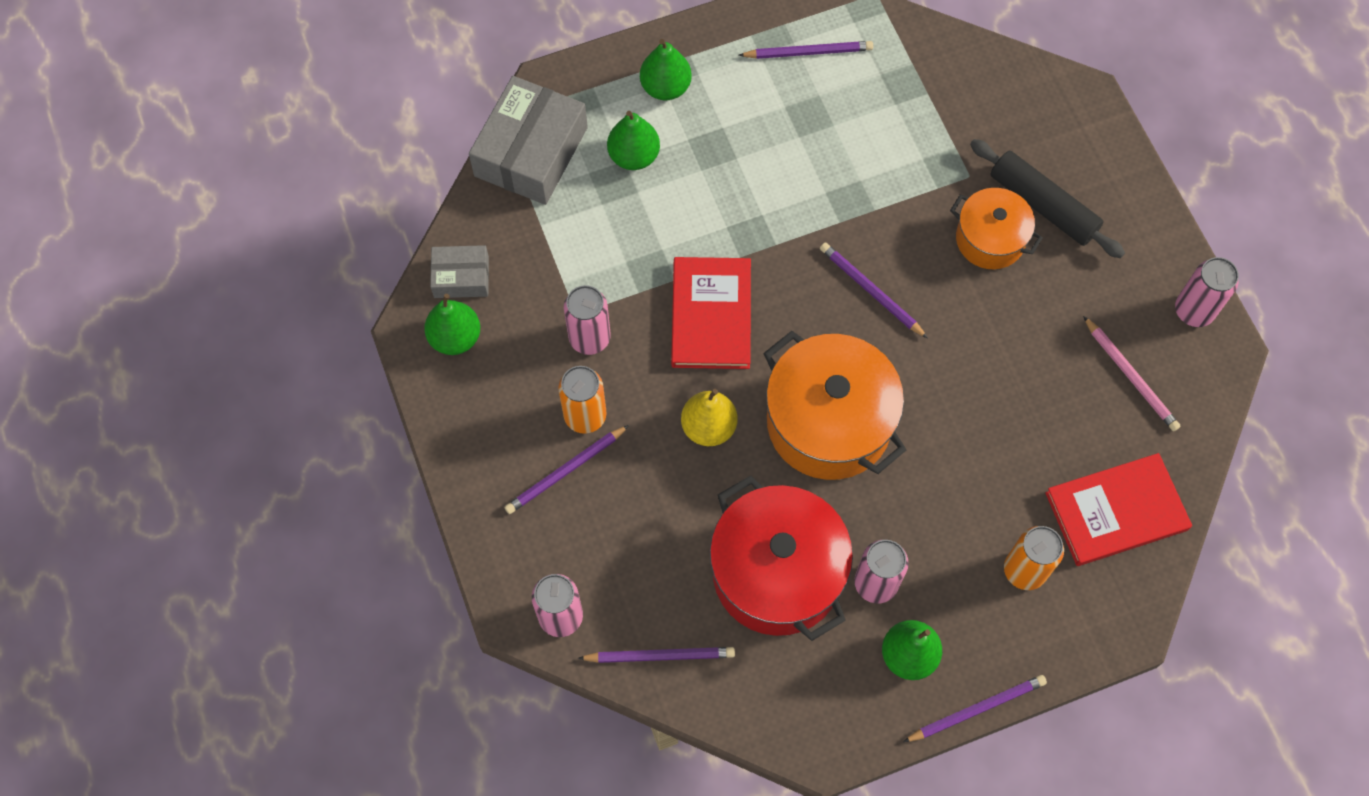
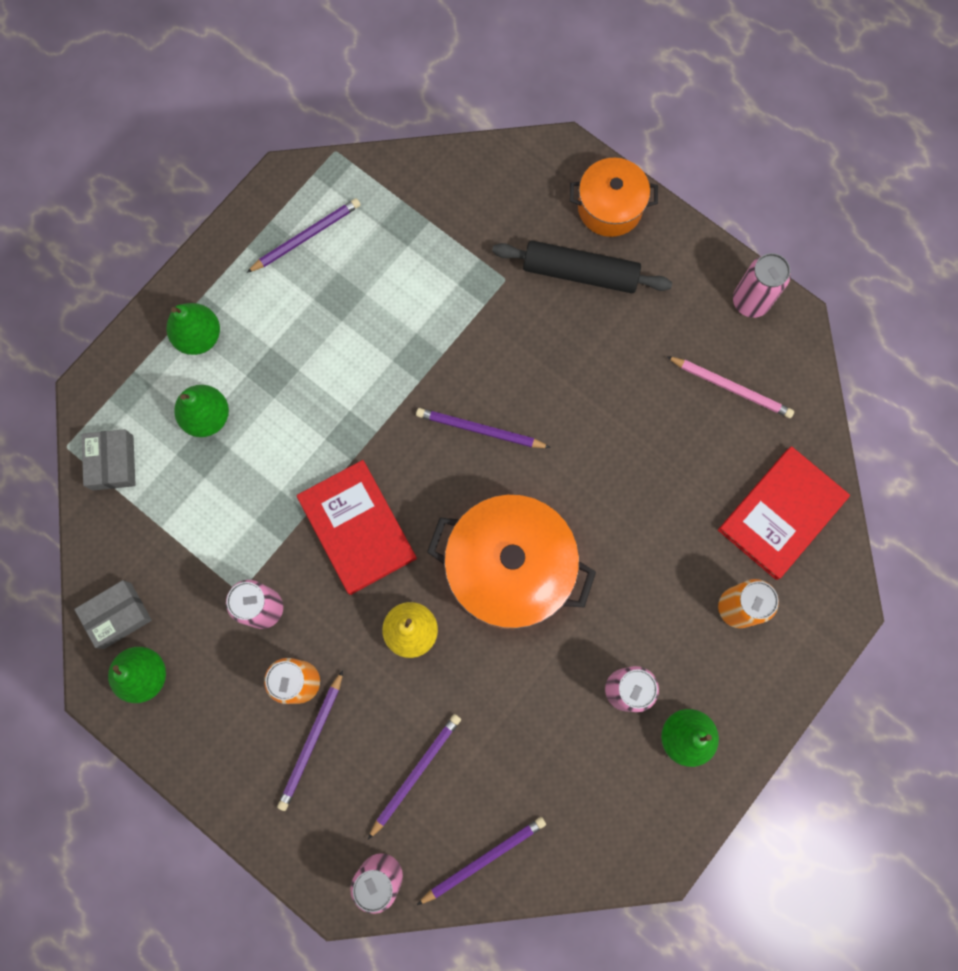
camera: 30 degrees left, 10 degrees up
grey box [469,76,588,205] -> grey box [82,429,136,491], size x0.54
red pot [710,475,853,641] -> none
purple pencil [903,675,1047,742] -> purple pencil moved to [368,714,461,839]
orange pot [950,188,1043,269] -> orange pot moved to [570,158,658,237]

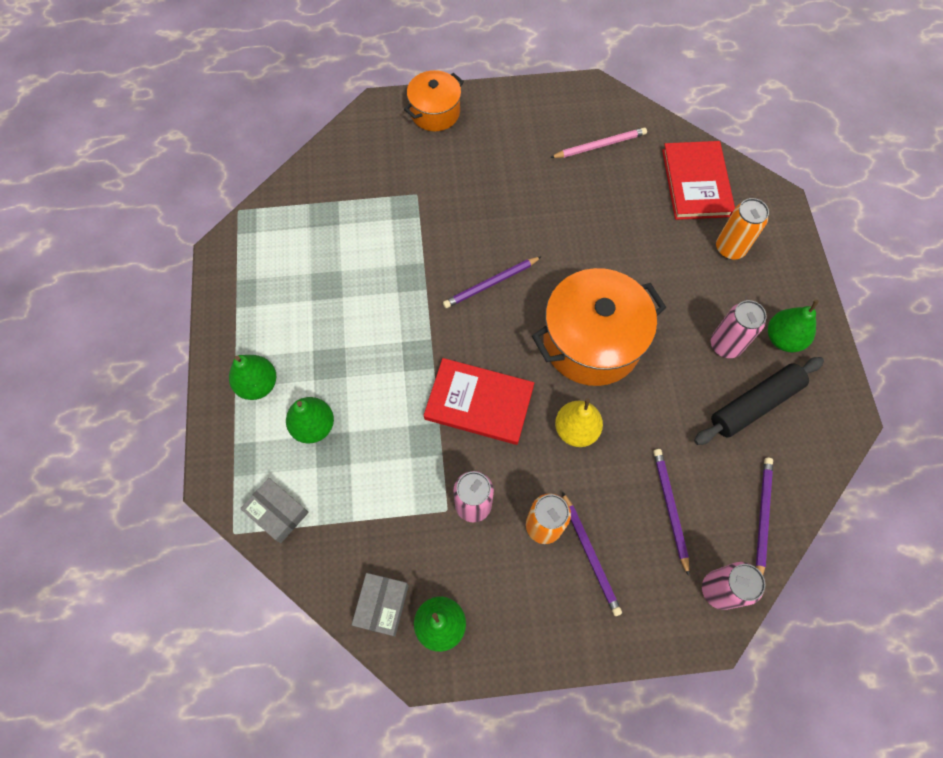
camera: 45 degrees left, 10 degrees down
purple pencil [246,198,361,273] -> none
black rolling pin [492,240,672,293] -> black rolling pin moved to [694,357,824,445]
pink can [733,253,791,318] -> none

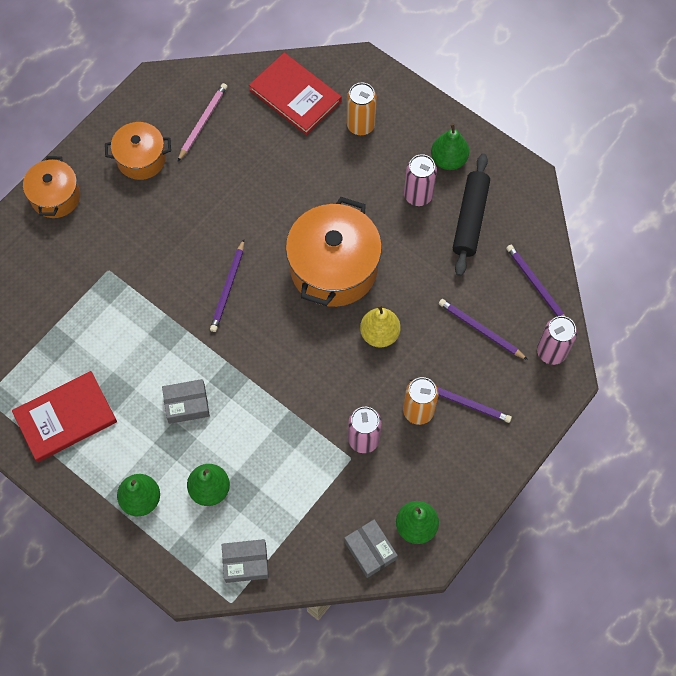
camera: 45 degrees left, 0 degrees up
red book [424,358,534,445] -> red book moved to [12,371,117,462]
none -> orange pot [105,122,171,180]
none -> grey box [162,379,210,424]

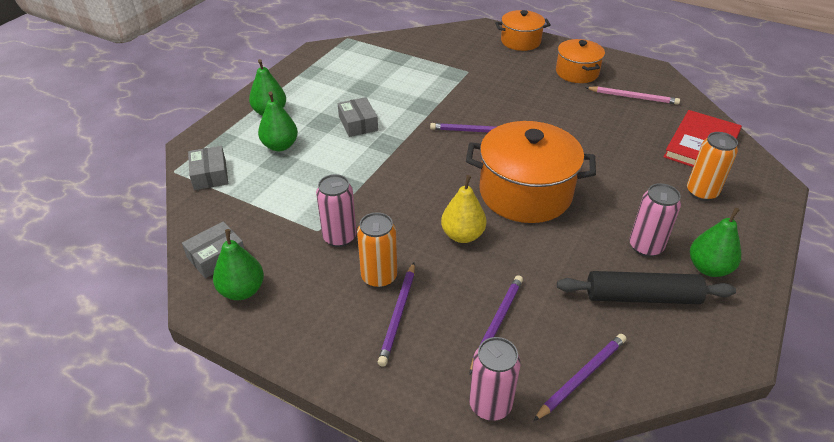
camera: 80 degrees right, 25 degrees down
red book [12,371,117,462] -> none

